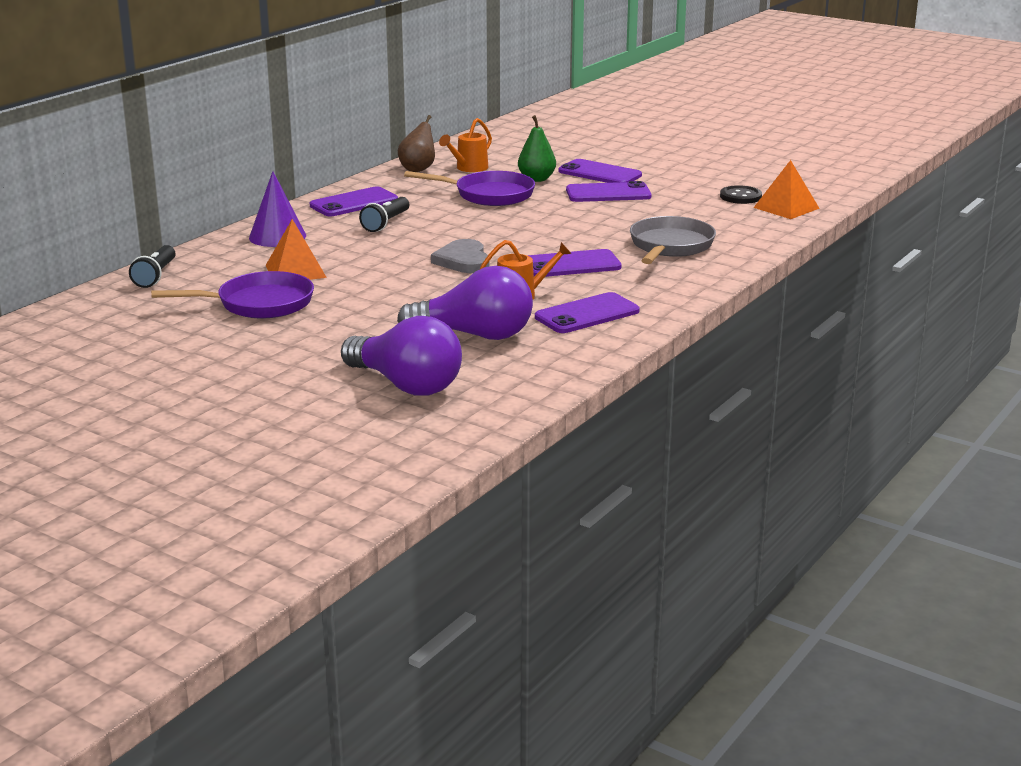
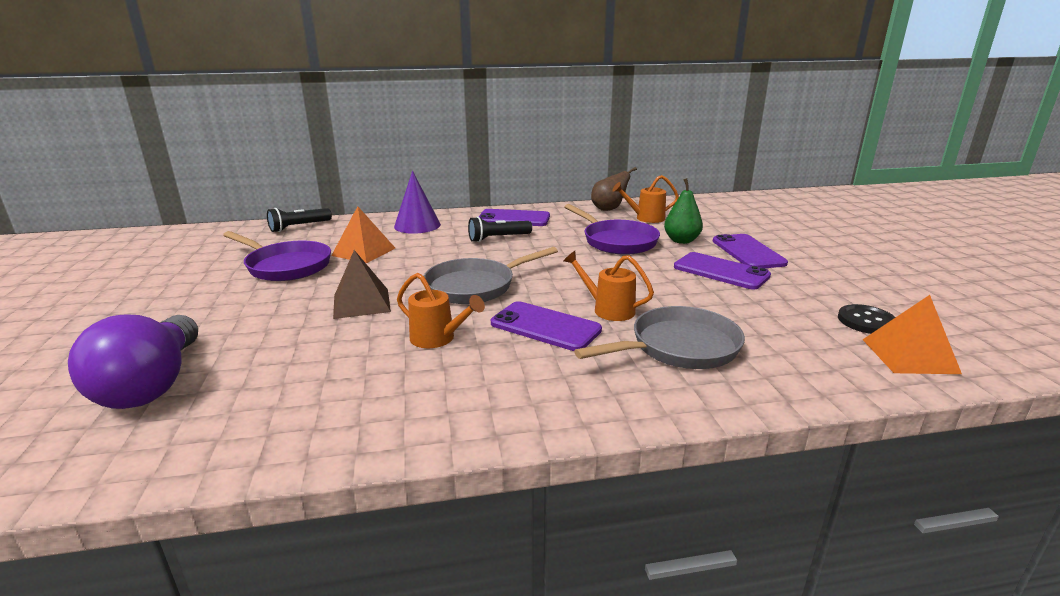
camera: 45 degrees right, 0 degrees up
purple light bulb [397,266,533,340] -> none
grey heart [431,239,489,273] -> grey pan [424,247,558,304]
purple phone [535,292,640,333] -> none
none -> brown pyramid [333,250,391,319]
none -> orange watering can [563,251,654,321]

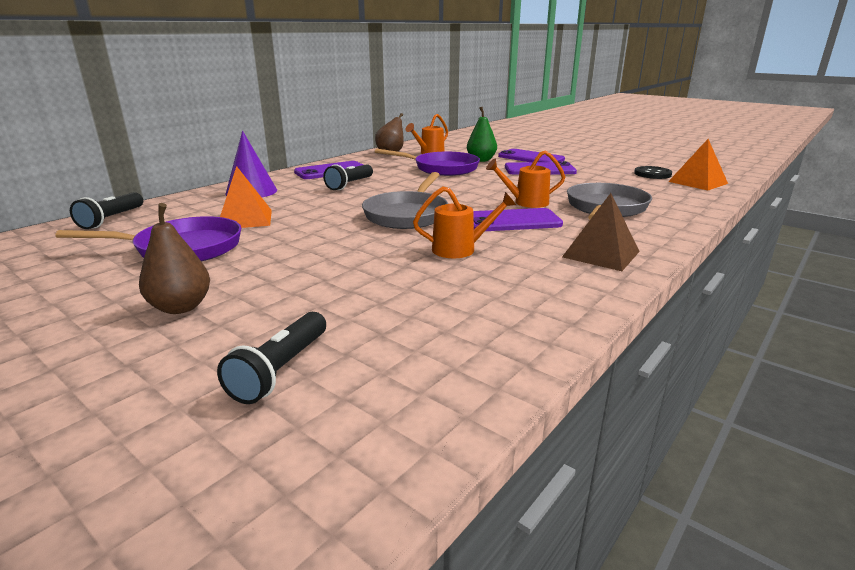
camera: 40 degrees left, 0 degrees up
purple light bulb [68,315,198,409] -> black flashlight [217,312,326,404]
brown pyramid [333,250,391,319] -> brown pyramid moved to [562,193,640,271]
none -> brown pear [139,203,210,314]

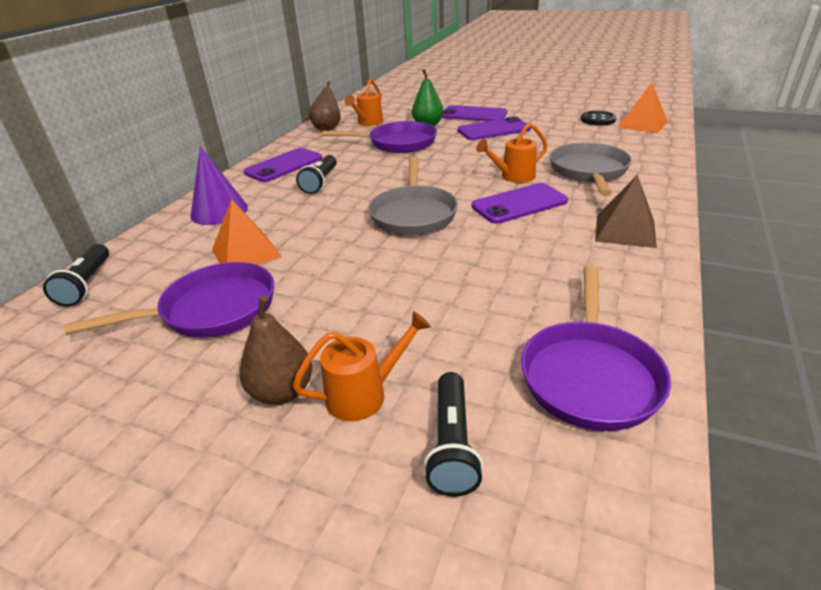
camera: 15 degrees left, 10 degrees up
orange watering can [413,187,516,258] -> orange watering can moved to [293,311,431,421]
none -> purple pan [521,265,671,431]

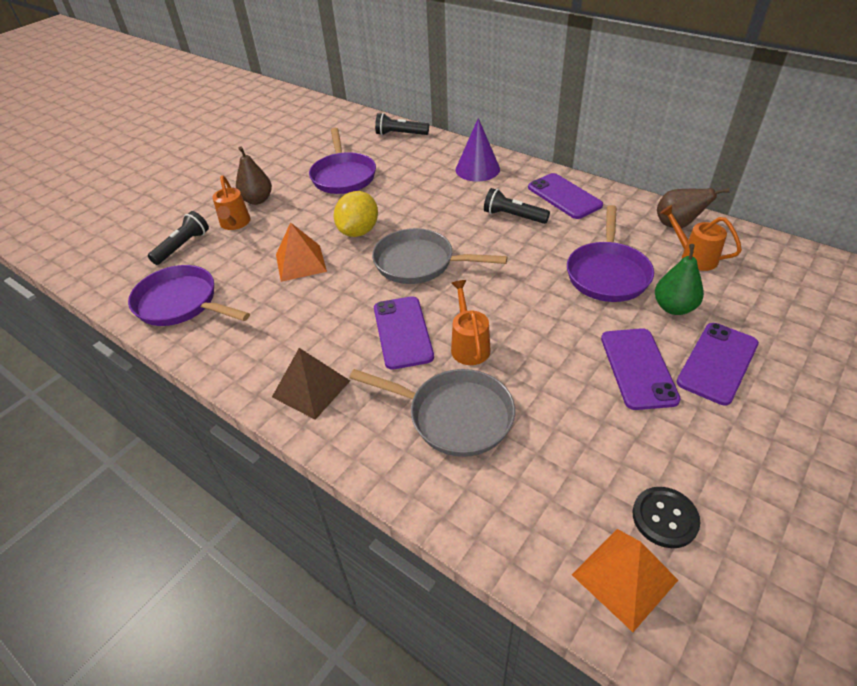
camera: 105 degrees right, 10 degrees up
orange pyramid [212,199,282,265] -> orange pyramid moved to [276,222,327,282]
black flashlight [424,372,483,497] -> black flashlight turned 105 degrees clockwise [148,211,209,265]
none -> yellow lemon [334,191,378,237]

